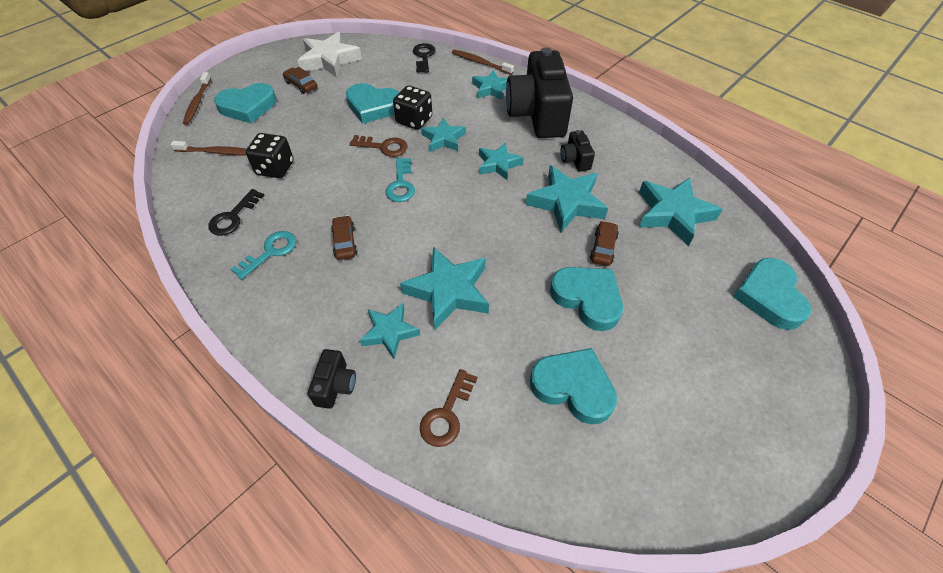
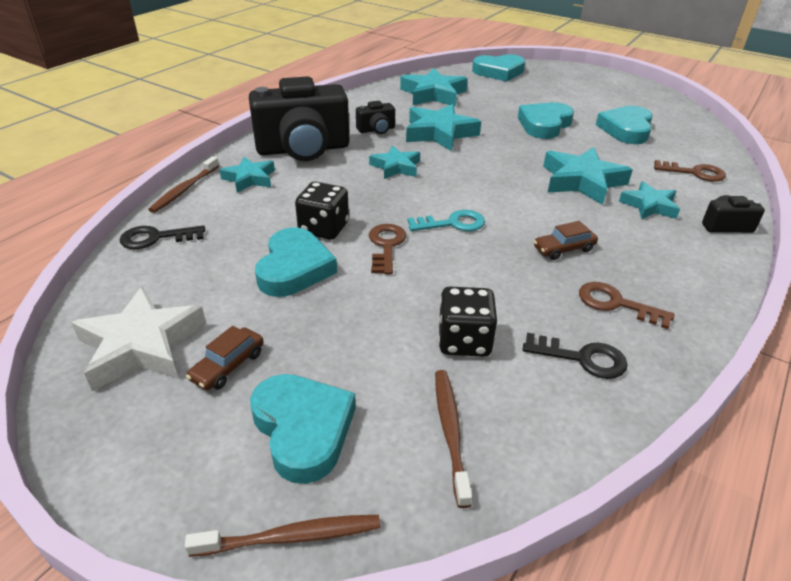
camera: 100 degrees left, 15 degrees down
turquoise key [231,231,296,280] -> brown key [579,282,675,329]
turquoise star [421,118,466,152] -> none
brown car [590,221,619,266] -> none

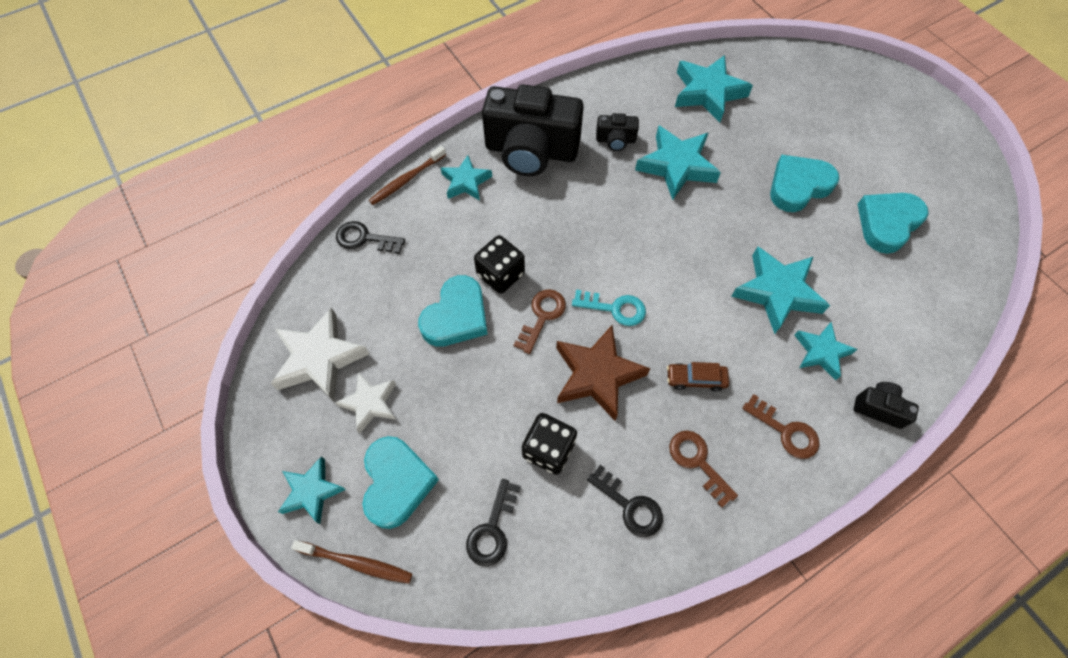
camera: 25 degrees right, 25 degrees up
brown car [186,326,264,390] -> white star [335,372,396,434]
turquoise star [369,145,420,179] -> turquoise star moved to [278,456,346,524]
brown toothbrush [435,370,472,508] -> black key [466,479,521,566]
turquoise heart [472,54,525,82] -> none
brown key [654,160,726,182] -> brown key moved to [742,394,819,459]
none -> brown star [556,325,650,421]

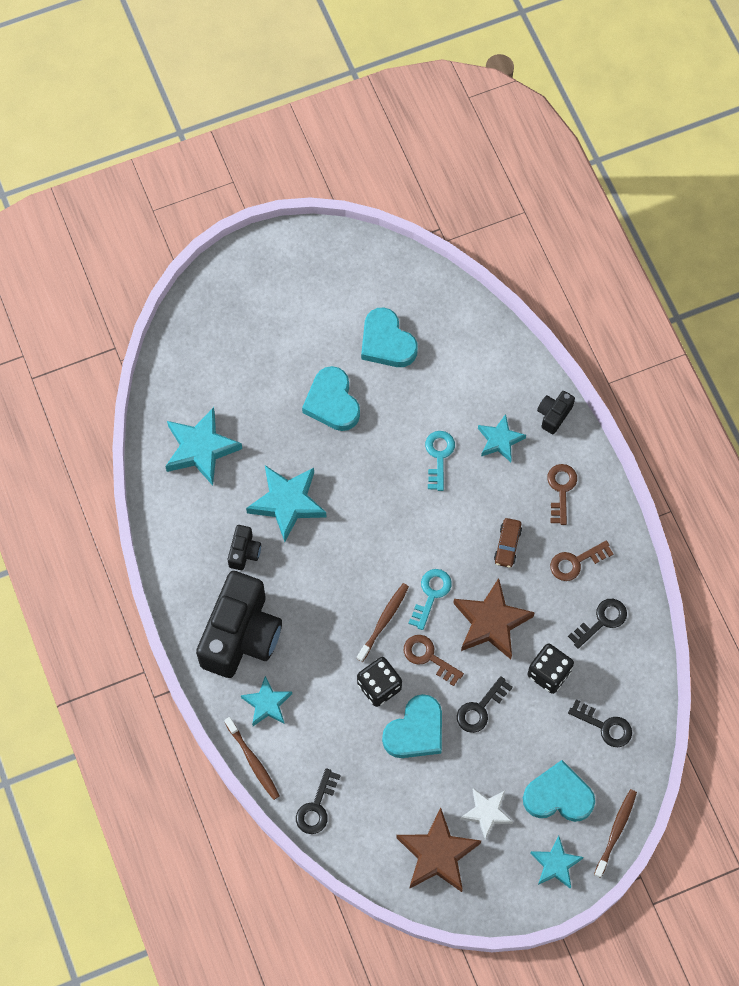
camera: 80 degrees left, 5 degrees up
white star [271,307,370,401] -> brown star [396,808,481,892]
turquoise heart [418,275,488,347] -> turquoise heart turned 90 degrees clockwise [382,694,442,758]
turquoise star [731,246,830,334] -> turquoise key [425,431,455,491]
brown key [742,394,819,459] -> brown key turned 45 degrees counterclockwise [547,464,577,525]
none -> brown toothbrush [357,583,409,662]
none -> black key [457,676,513,733]

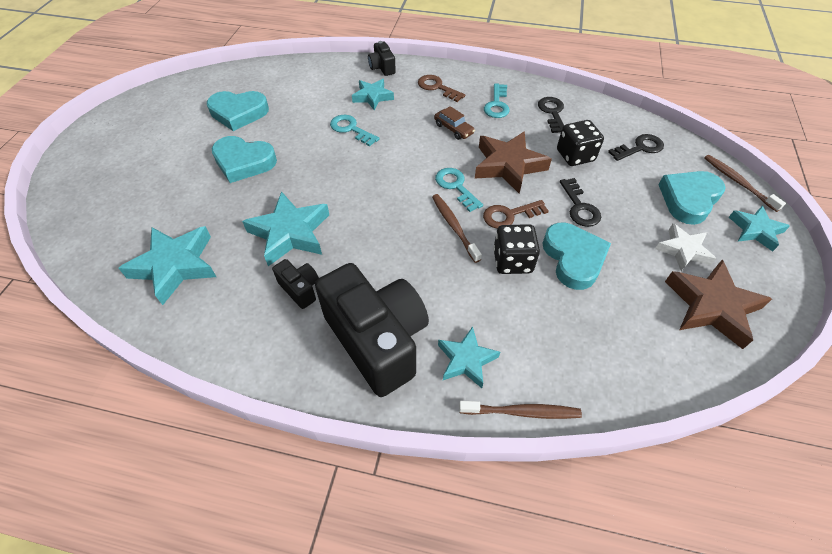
camera: 55 degrees left, 15 degrees down
black key [296,768,341,834] -> none
brown key [550,540,613,581] -> turquoise key [484,83,510,118]

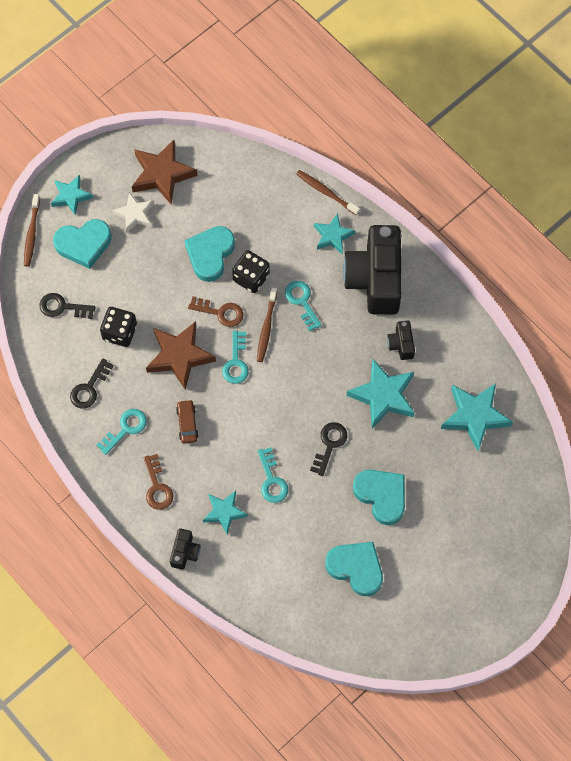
camera: 145 degrees left, 15 degrees up
black key [560,178,601,227] -> black key moved to [310,422,347,476]
none -> turquoise key [285,281,322,331]

